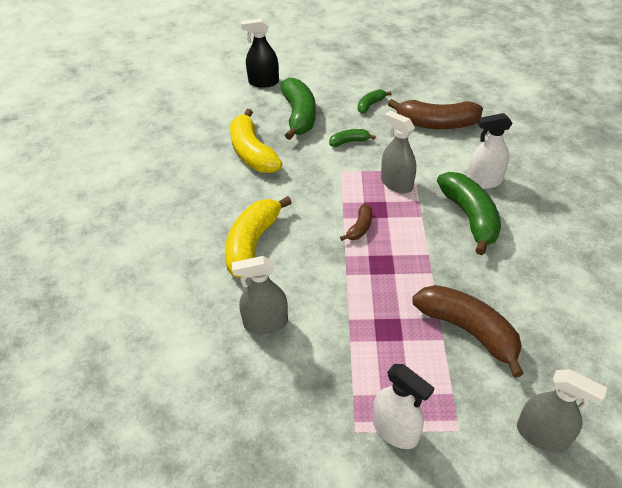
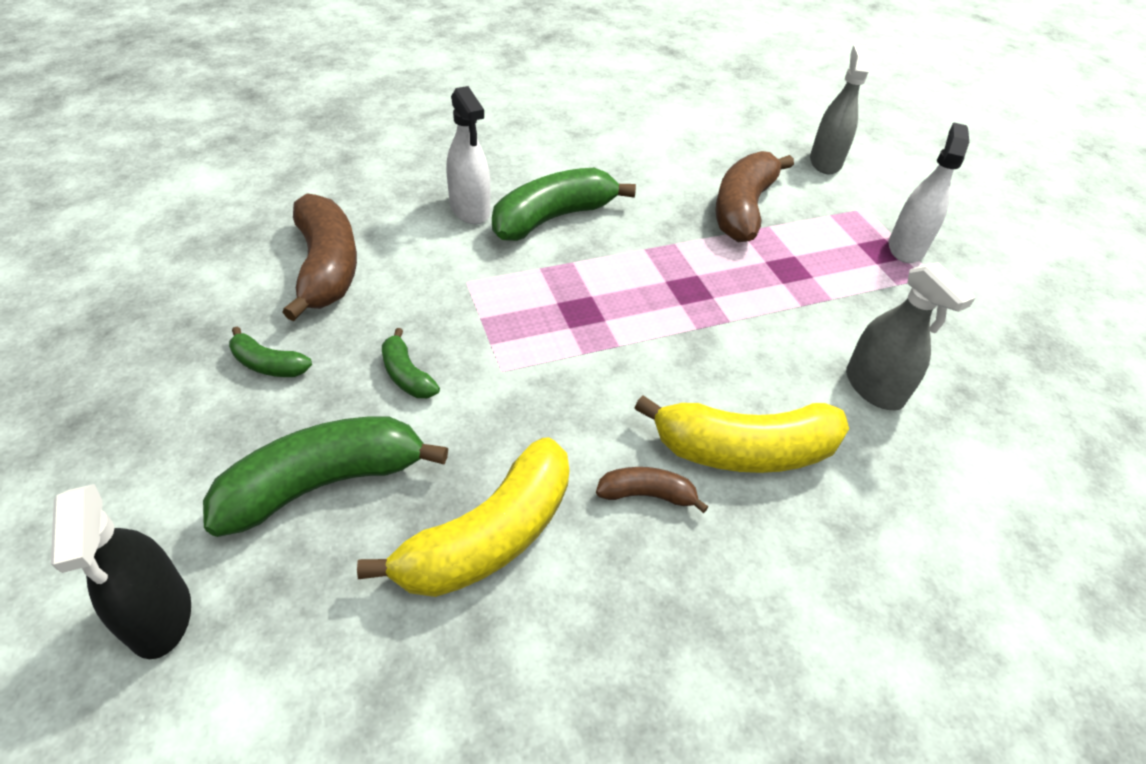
camera: 115 degrees left, 0 degrees up
brown banana [340,204,372,241] -> brown banana moved to [596,467,708,513]
grey spray bottle [381,111,416,193] -> none

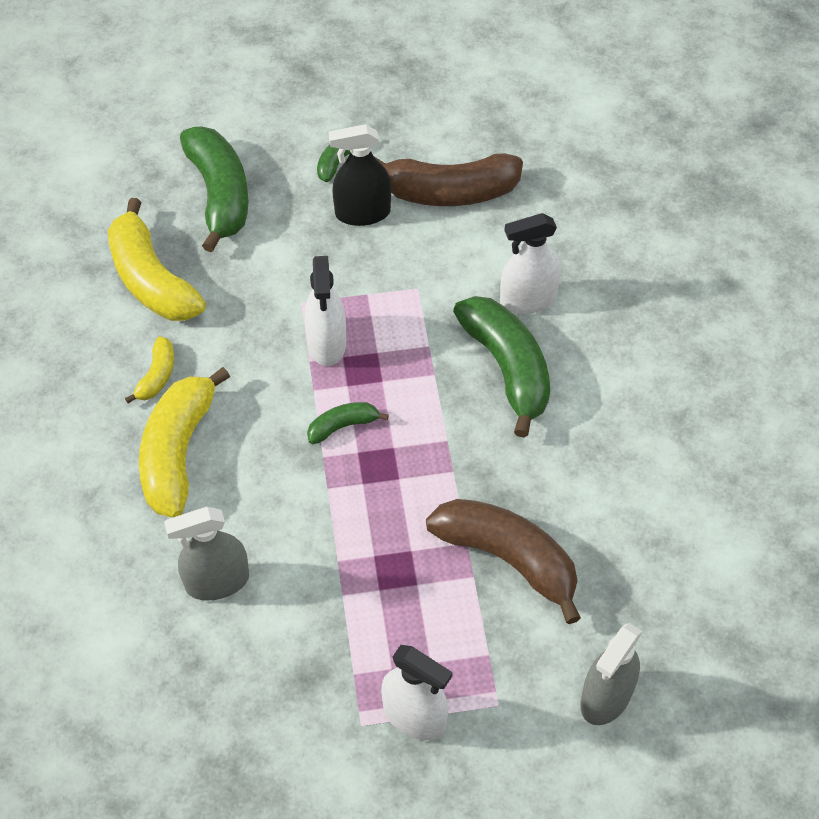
camera: 105 degrees right, 10 degrees up
black spray bottle [51,484,191,659] -> black spray bottle moved to [329,124,391,226]
green banana [382,328,440,398] -> green banana moved to [307,402,389,444]
brown banana [596,467,708,513] -> yellow banana [125,336,174,403]
grey spray bottle [810,45,871,174] -> grey spray bottle turned 105 degrees clockwise [580,623,642,725]
none -> white spray bottle [305,256,346,366]

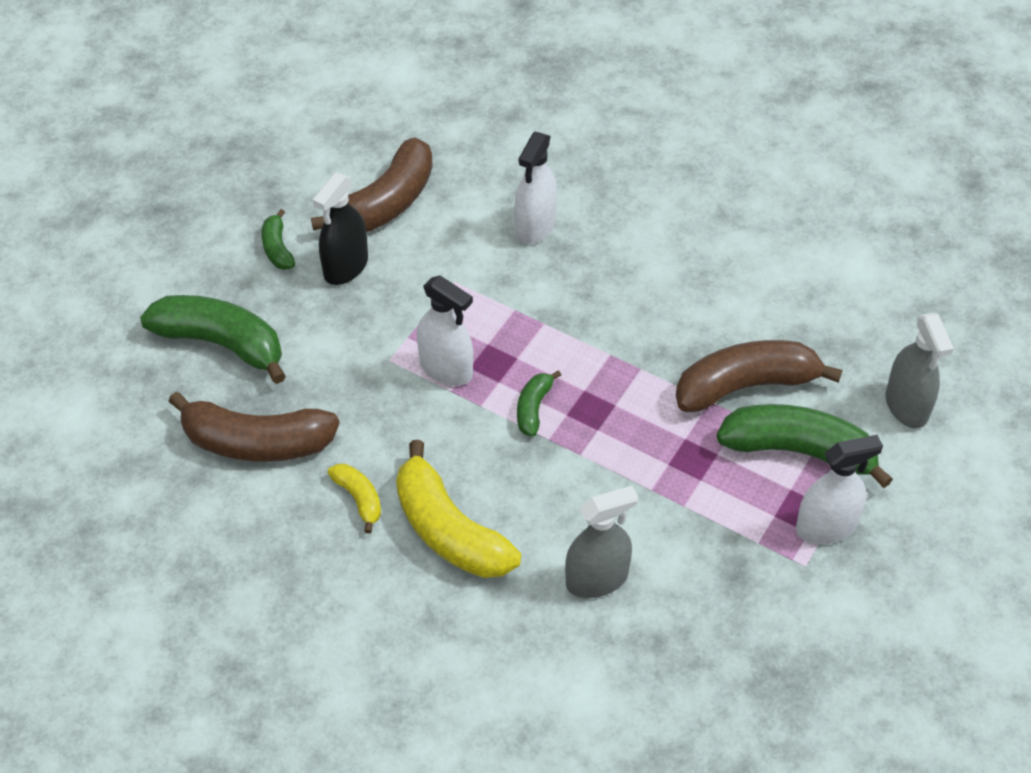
camera: 50 degrees left, 5 degrees down
yellow banana [108,198,206,321] -> brown banana [168,392,340,462]
grey spray bottle [164,507,249,601] -> grey spray bottle turned 135 degrees counterclockwise [565,486,638,598]
green banana [453,296,550,438] -> green banana moved to [716,404,893,488]

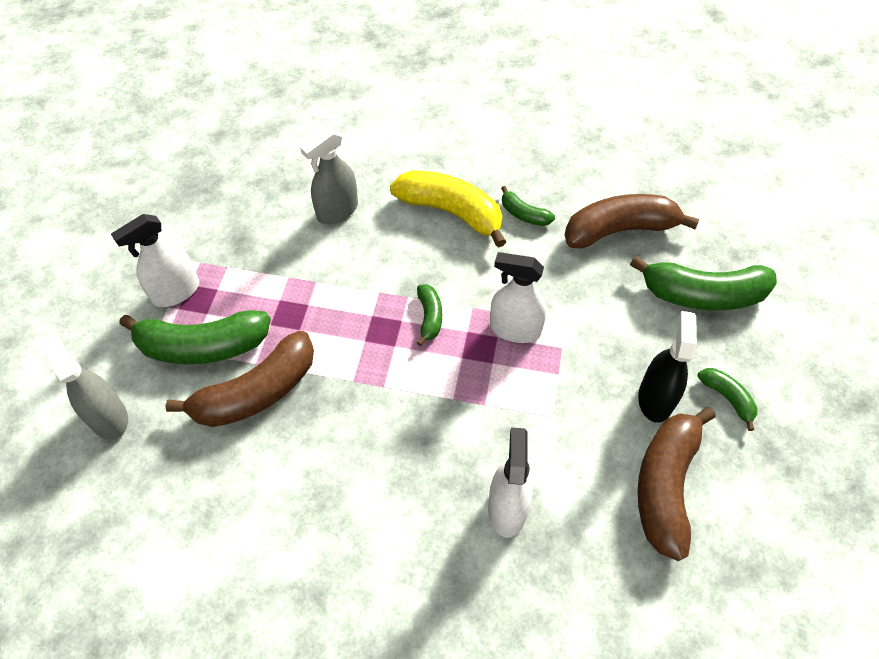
camera: 160 degrees right, 5 degrees up
yellow banana [328,464,381,533] -> green banana [501,186,555,226]

